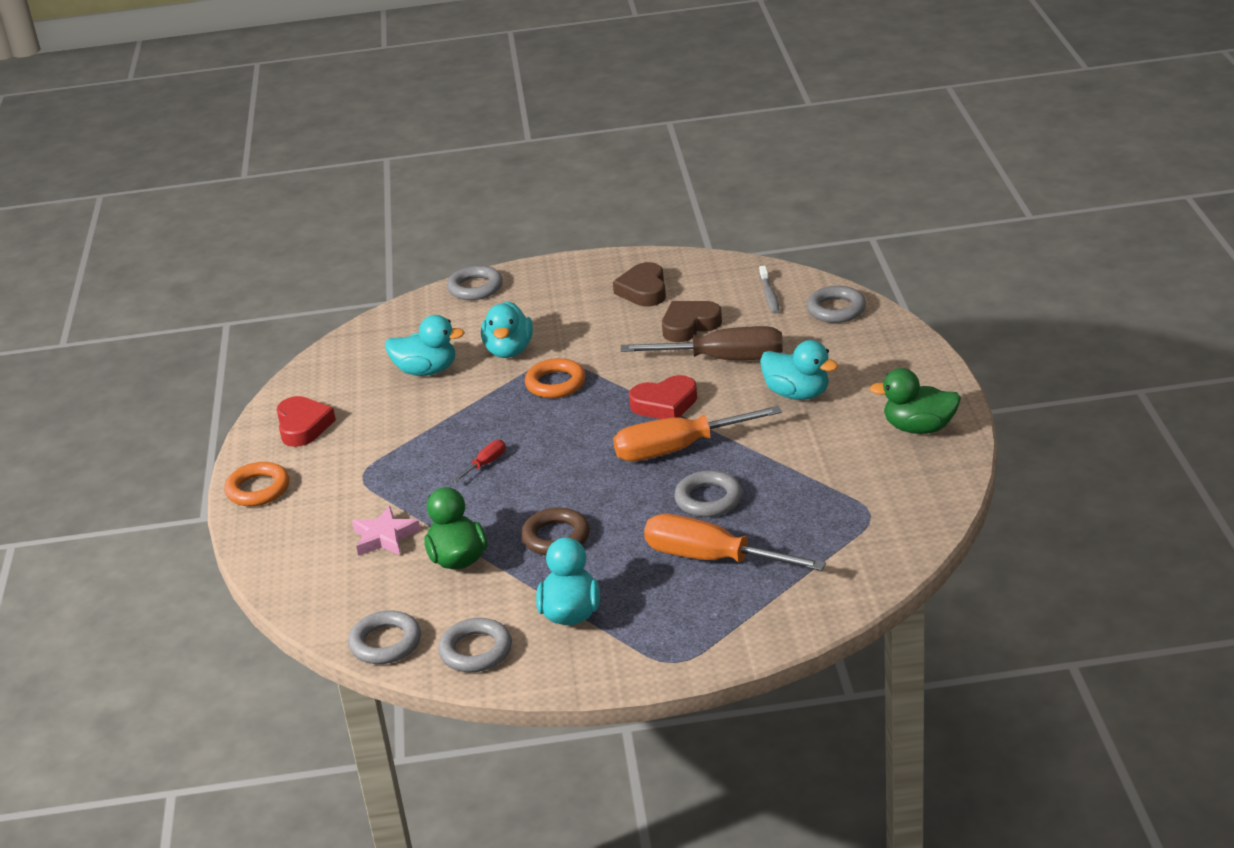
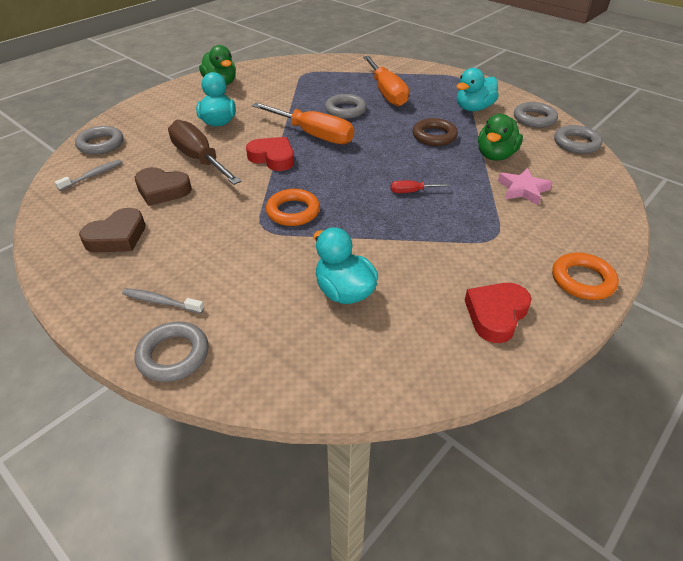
camera: 135 degrees left, 10 degrees up
turquoise duck [481,301,533,358] -> none
none -> grey toothbrush [122,288,205,314]

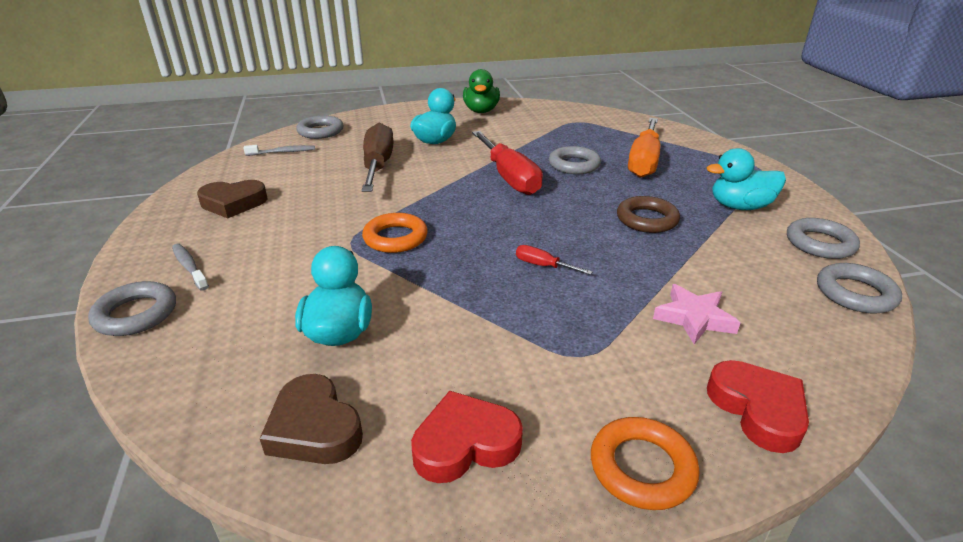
camera: 35 degrees right, 10 degrees down
brown heart [135,167,192,206] -> brown heart moved to [260,374,363,464]
red heart [246,137,294,171] -> red heart moved to [707,360,809,453]
orange screwdriver [252,102,354,144] -> red screwdriver [472,131,543,195]
green duck [478,114,523,161] -> none

